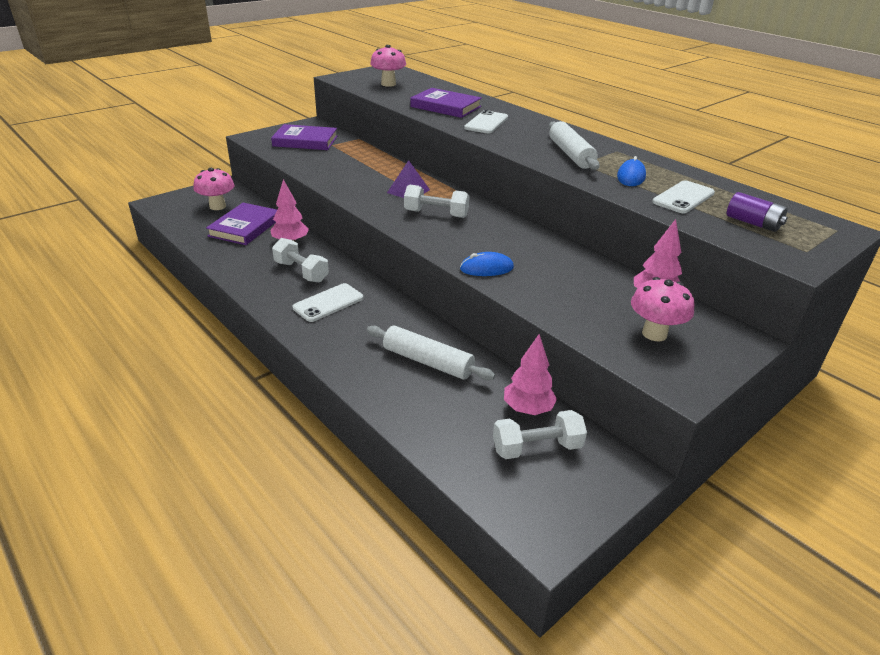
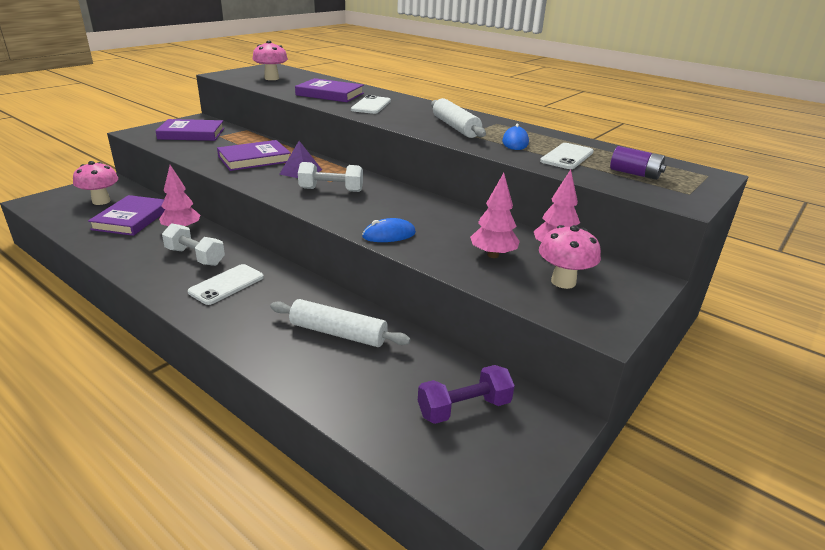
camera: 10 degrees left, 5 degrees down
white dumbbell [493,410,587,459] -> purple dumbbell [418,365,515,424]
pink tree [504,334,557,415] -> pink tree moved to [470,173,520,258]
none -> purple book [217,140,291,171]

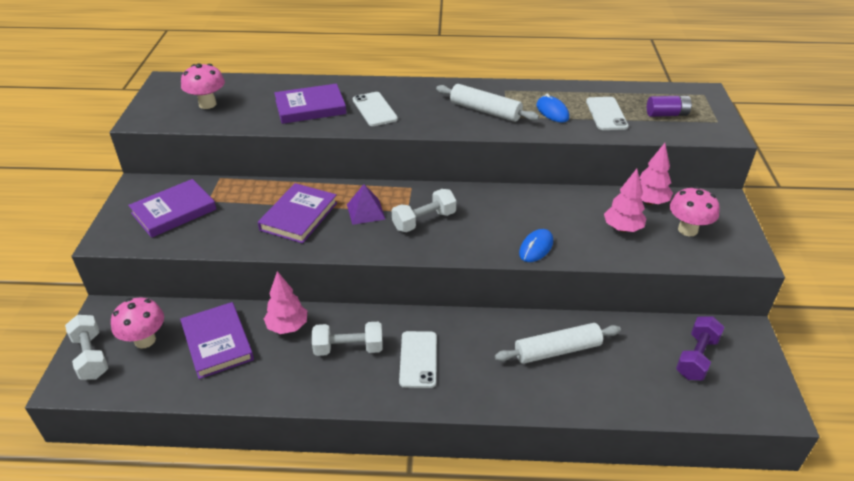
camera: 35 degrees left, 10 degrees up
none -> white dumbbell [65,315,108,380]

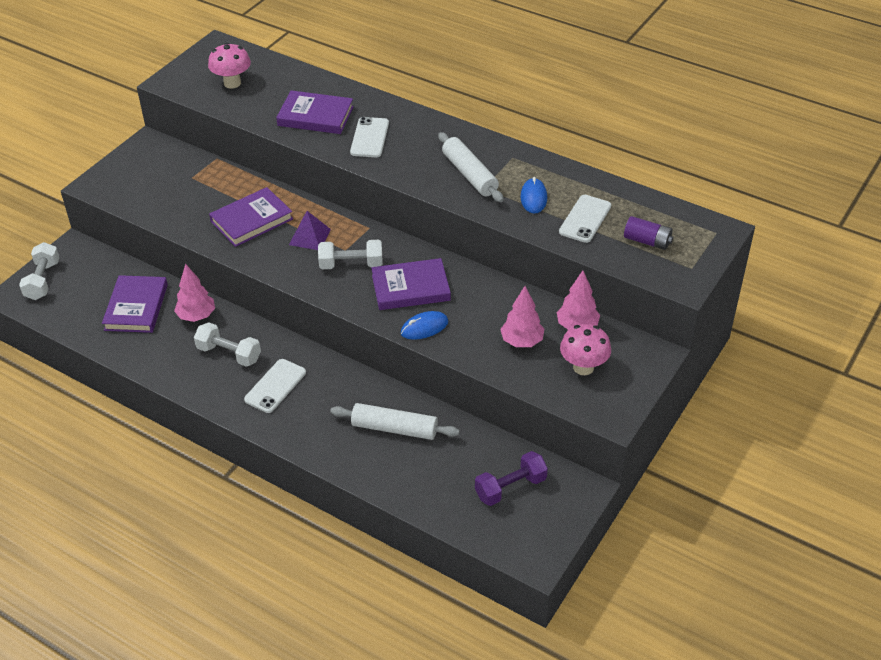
camera: 30 degrees right, 5 degrees up
pink mushroom [111,298,164,348] -> none
purple book [128,179,216,238] -> purple book moved to [371,258,451,310]

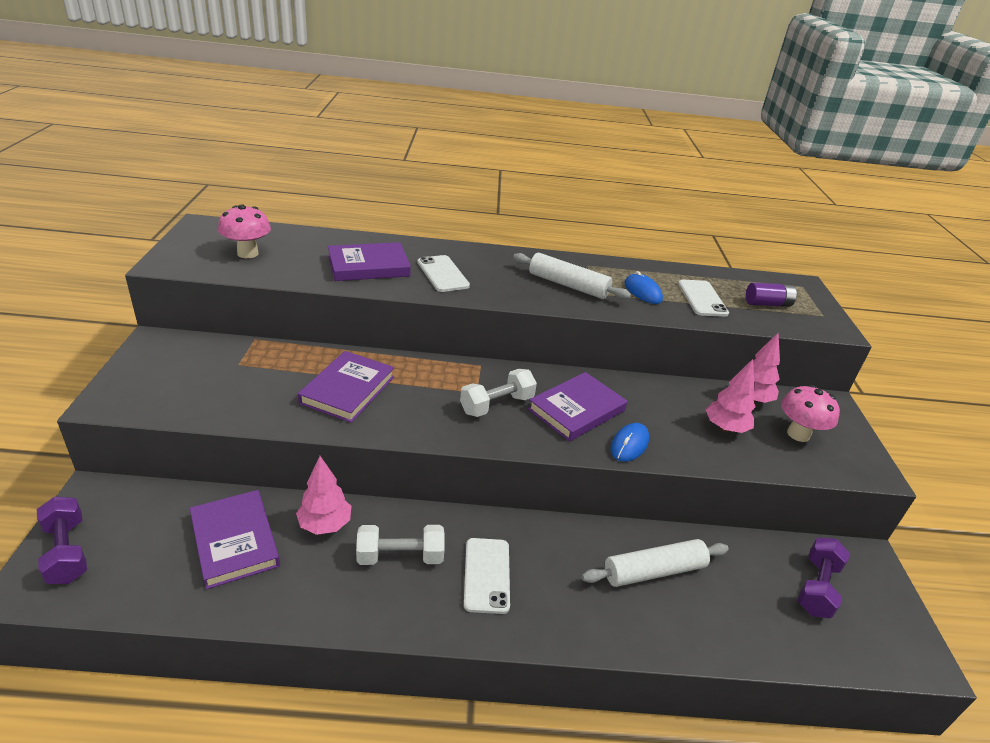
camera: 35 degrees left, 10 degrees down
white dumbbell [19,242,60,300] -> purple dumbbell [37,496,87,584]
purple pyramid [289,211,331,250] -> none

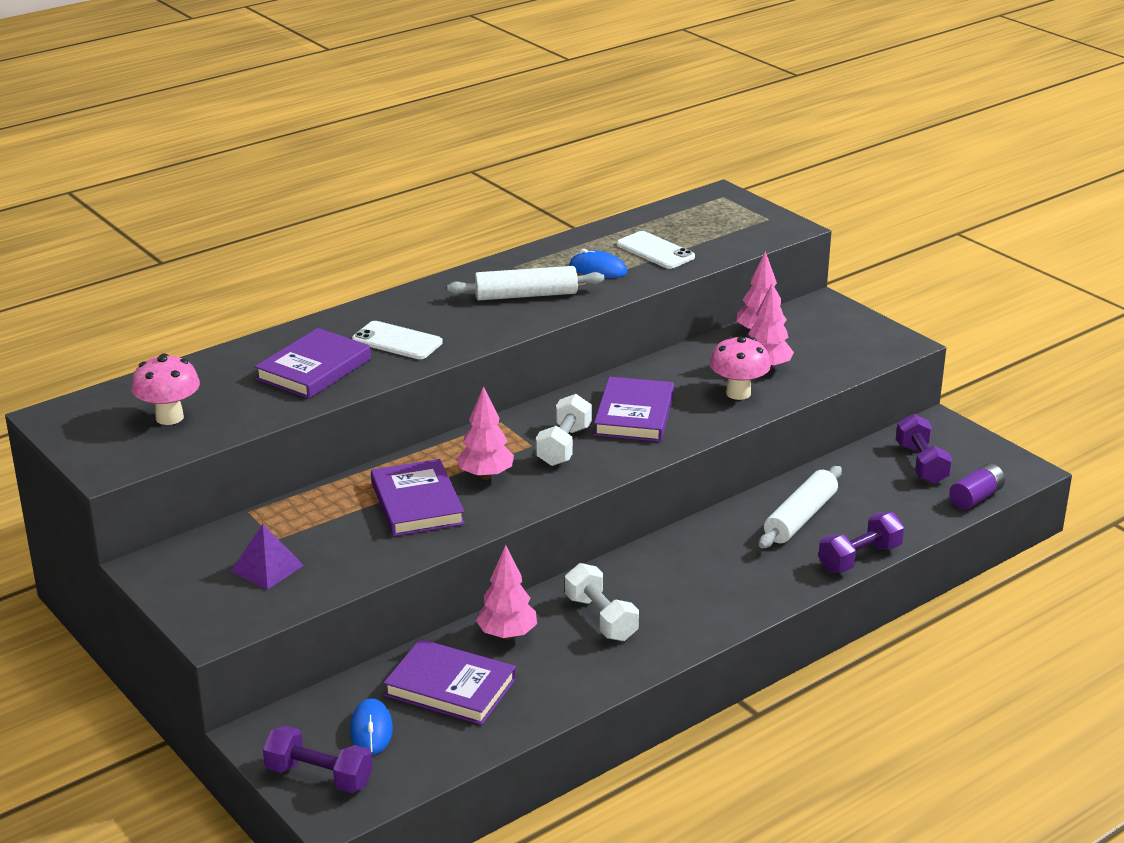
camera: 35 degrees left, 5 degrees down
white dumbbell [356,525,444,565] -> white dumbbell turned 75 degrees counterclockwise [565,563,639,641]
white phone [464,538,510,614] -> none
blue mouse [611,423,649,462] -> blue mouse moved to [350,698,393,755]
purple battery [746,283,797,307] -> purple battery moved to [949,463,1005,510]
pink mushroom [781,385,840,442] -> pink mushroom moved to [710,336,771,400]
none -> purple pyramid [230,524,304,590]
none -> pink tree [456,386,514,480]
none -> purple dumbbell [818,512,904,572]

